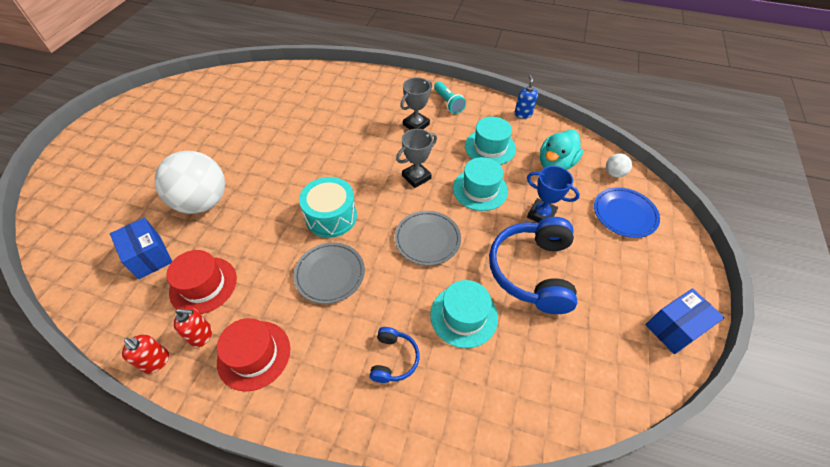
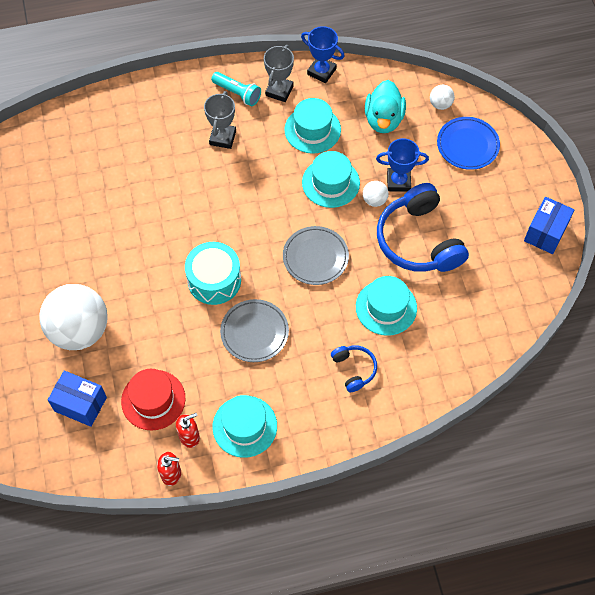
camera: 30 degrees left, 10 degrees up
red hat [217,318,290,392] -> turquoise hat [213,395,277,458]
grey trophy [396,129,437,188] -> grey trophy moved to [264,45,294,102]
blue soap dispenser [514,75,538,119] -> blue trophy [301,26,345,83]
none -> white ball [363,181,389,207]

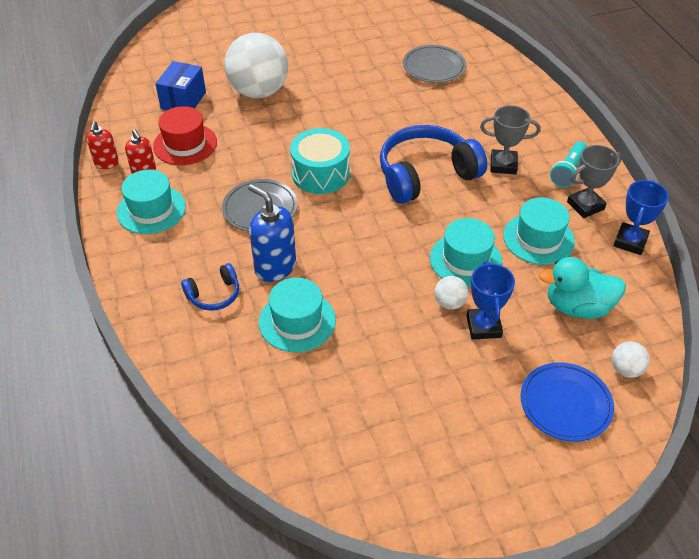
camera: 85 degrees right, 15 degrees down
grey trophy [264,45,294,102] -> grey trophy turned 45 degrees counterclockwise [567,145,622,218]
grey plate [283,226,349,285] -> grey plate moved to [403,45,466,83]
blue headphones [377,183,469,272] -> blue headphones moved to [380,125,487,204]
blue box [524,197,574,254] -> none
none -> blue soap dispenser [248,184,296,282]

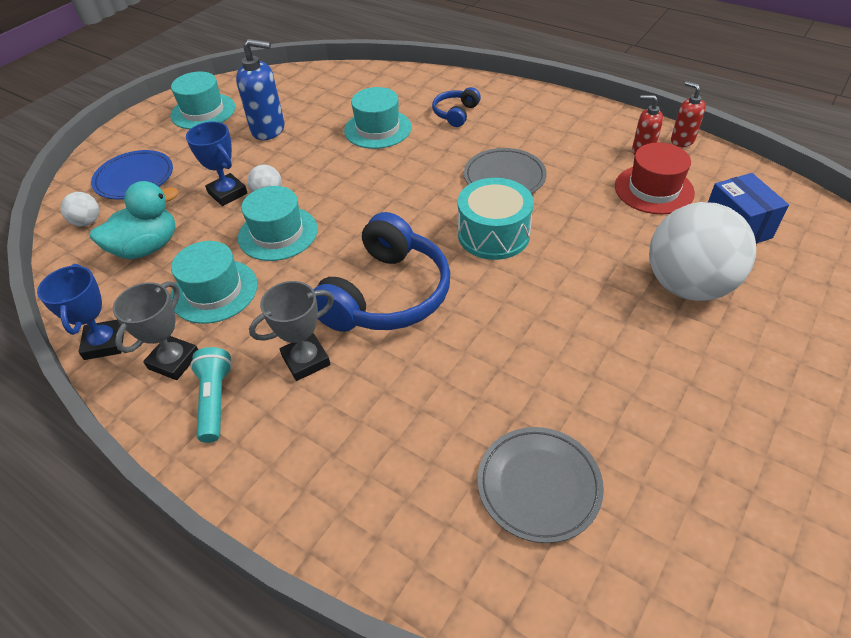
camera: 145 degrees right, 0 degrees up
turquoise hat [117,170,186,234] -> turquoise hat moved to [170,72,235,129]
blue soap dispenser [248,184,296,282] -> blue soap dispenser moved to [236,39,285,140]

